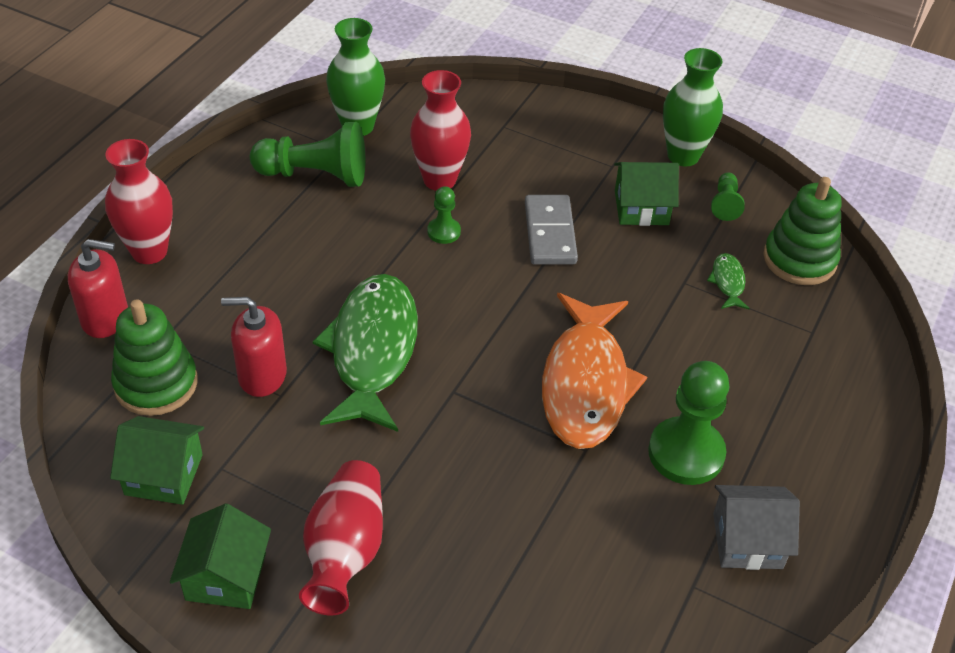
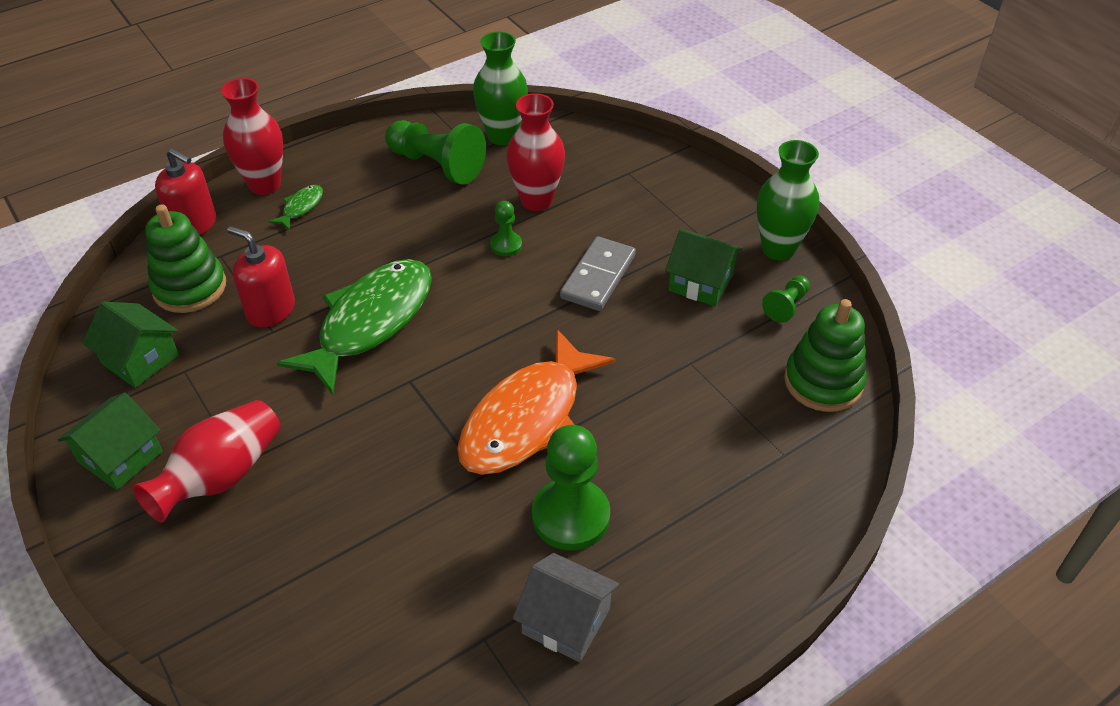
camera: 30 degrees right, 0 degrees up
green fish [707,253,750,309] -> green fish moved to [268,185,323,230]

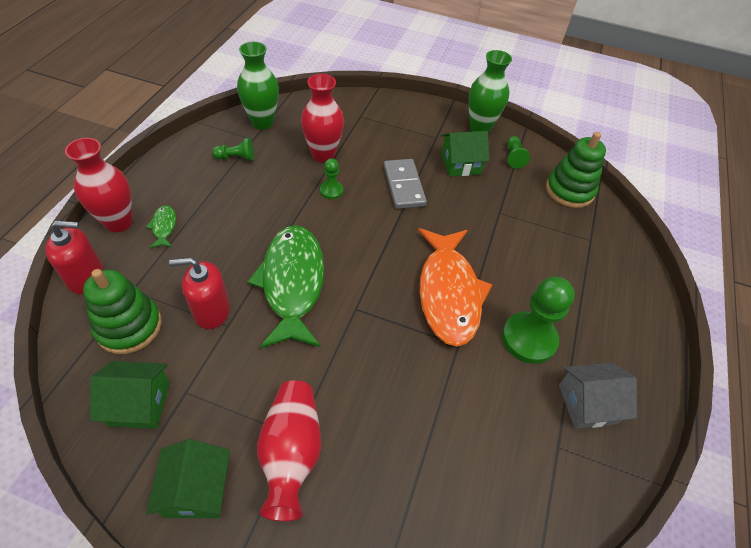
camera: 40 degrees left, 5 degrees up
green pawn [385,120,486,185] -> green pawn [212,138,254,161], size x0.51

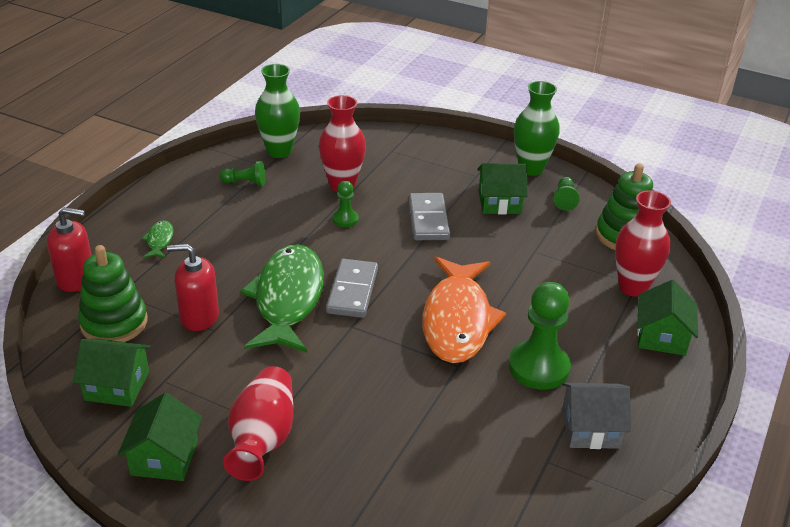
camera: 10 degrees right, 15 degrees down
red vase [65,138,132,232] -> red vase moved to [615,190,671,297]
none -> grey domino [326,259,378,318]
none -> green house [637,280,698,356]

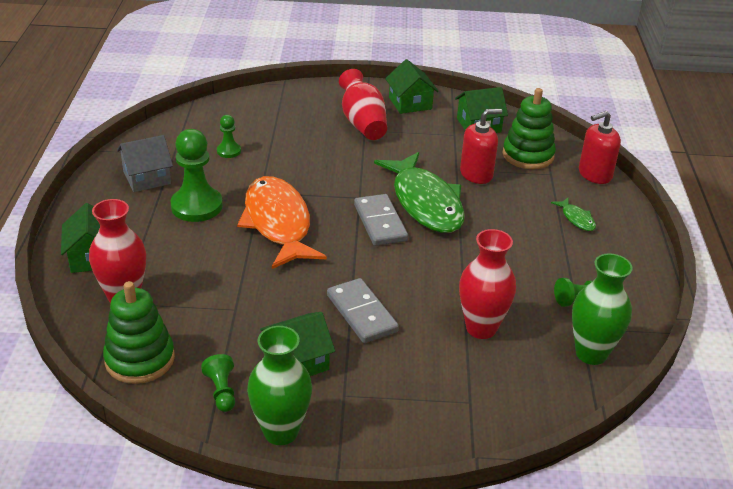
camera: 155 degrees right, 0 degrees up
green pawn [332,181,359,227] -> green pawn moved to [217,115,241,158]

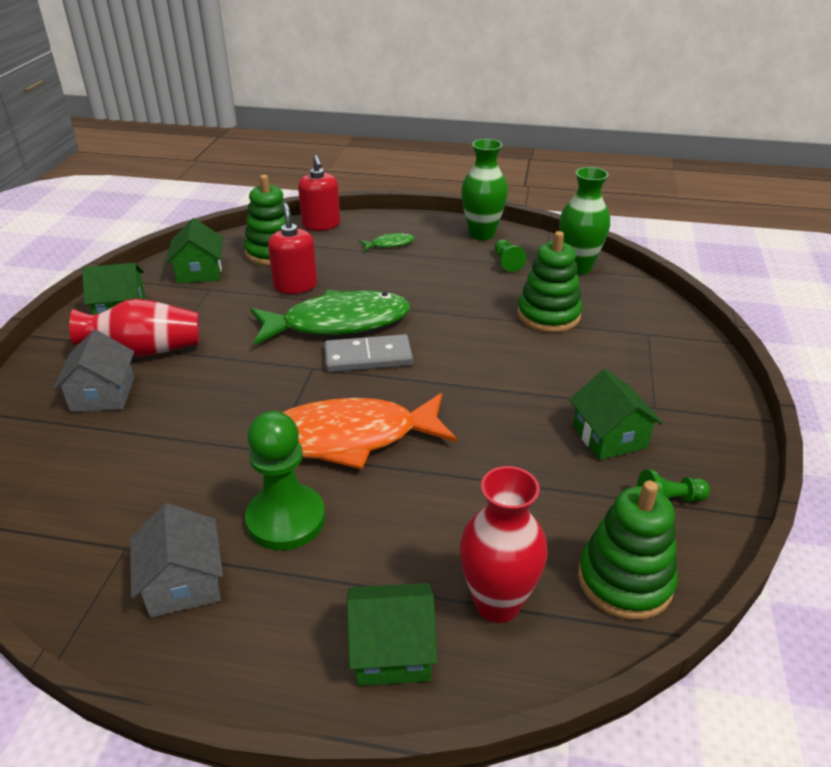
camera: 80 degrees left, 0 degrees up
green pawn [217,115,241,158] -> none
green vase [247,326,312,445] -> green vase moved to [461,139,508,240]
grey domino [327,278,399,343] -> none
red vase [459,229,516,339] -> green stacking toy [517,231,582,333]
none -> grey house [53,330,134,412]

